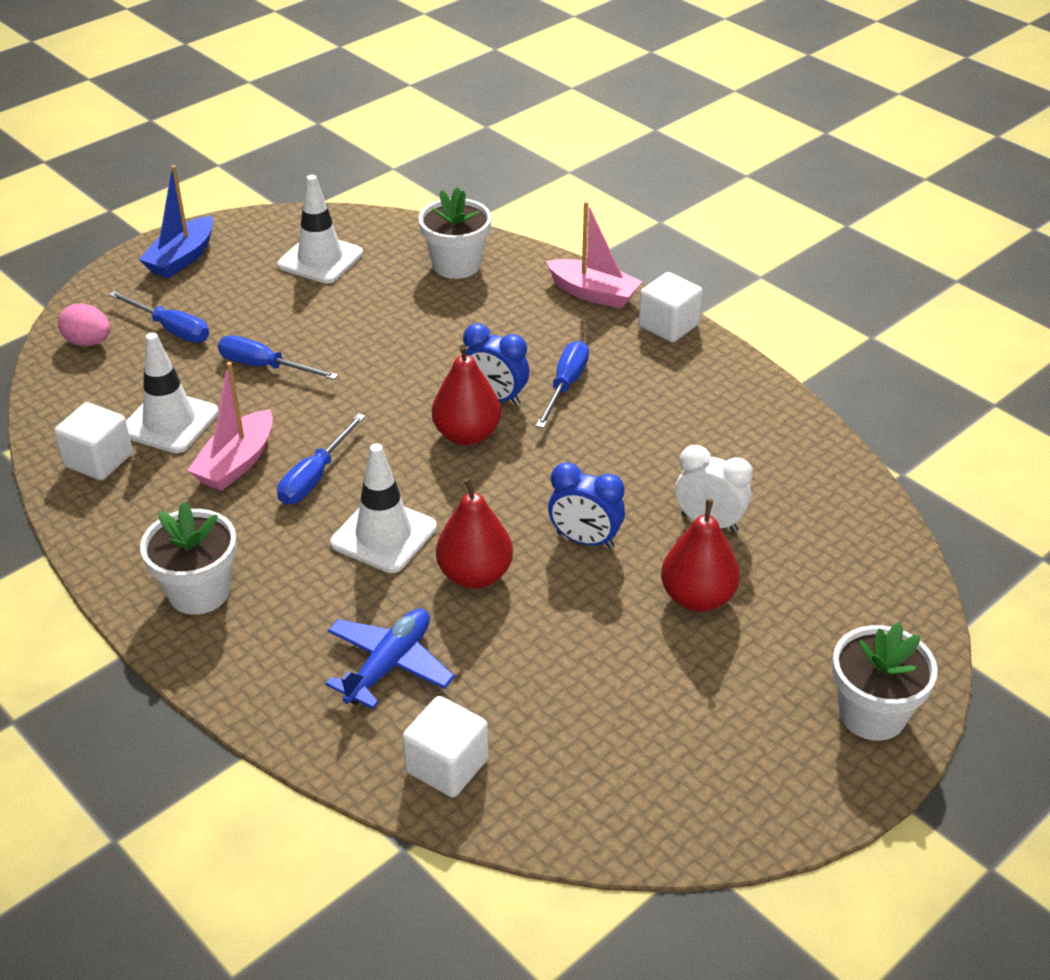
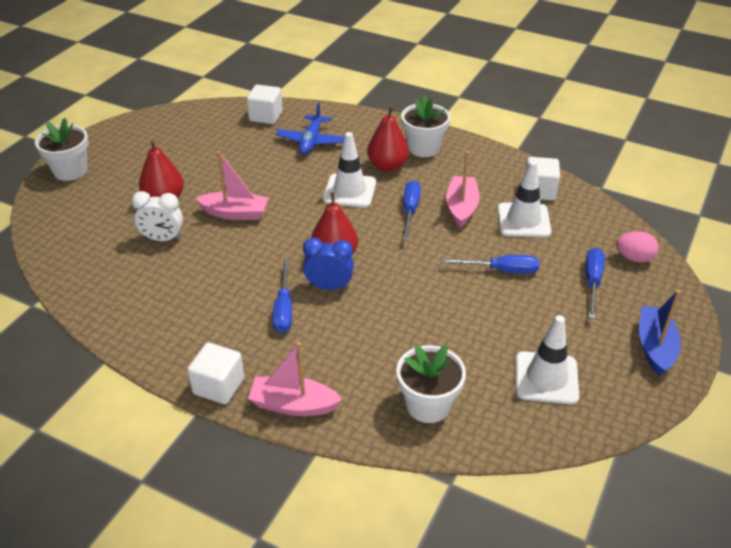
camera: 160 degrees right, 0 degrees up
blue screwdriver [109,291,209,343] -> blue screwdriver turned 90 degrees clockwise [586,248,605,319]
red pear [436,478,513,589] -> red pear moved to [367,106,409,172]
blue clock [548,462,625,549] -> pink boat [195,151,269,220]

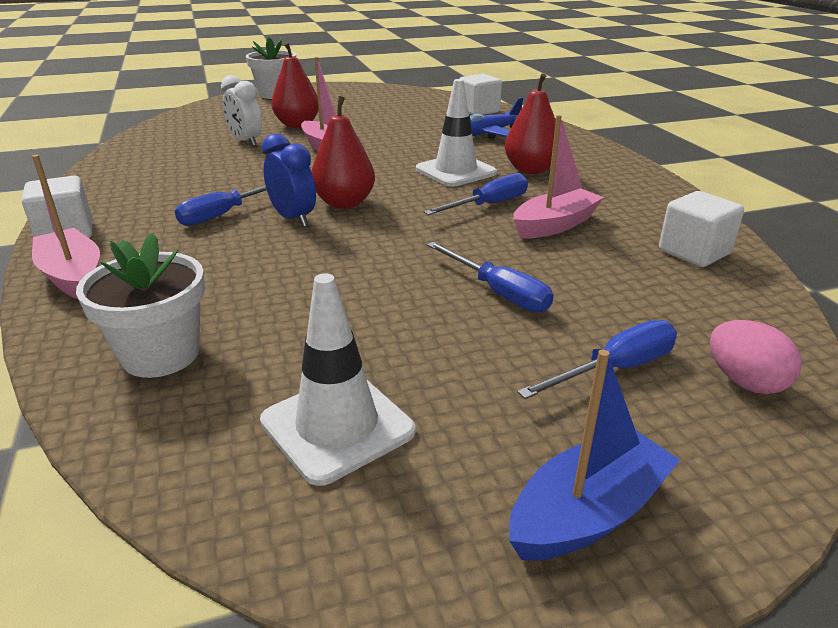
camera: 45 degrees right, 10 degrees down
white flower pot [401,96,450,157] -> none
white traffic cone [498,161,551,237] -> none

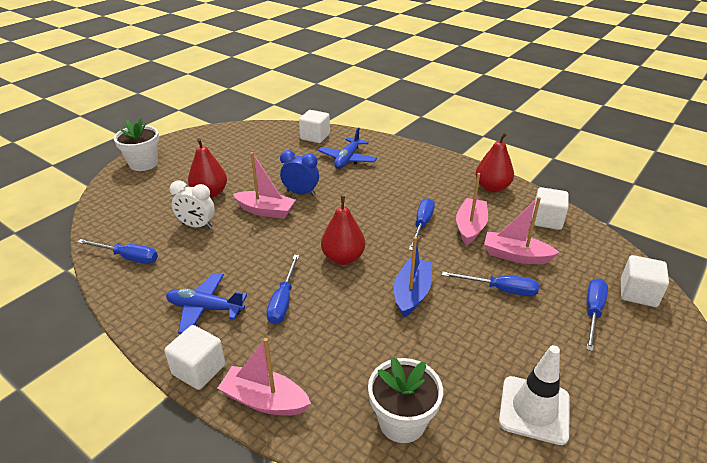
camera: 35 degrees left, 5 degrees up
blue clock [262,133,316,227] -> blue clock moved to [280,150,319,196]
white traffic cone [416,79,497,187] -> none
red pear [505,73,556,174] -> red pear moved to [475,132,514,193]
blue boat [509,350,680,561] -> blue boat moved to [394,237,432,317]
pink egg [710,320,802,394] -> white cube [621,255,669,307]
none -> blue screwdriver [77,239,158,264]
none -> blue plane [166,273,247,334]
none -> pink boat [484,197,560,264]

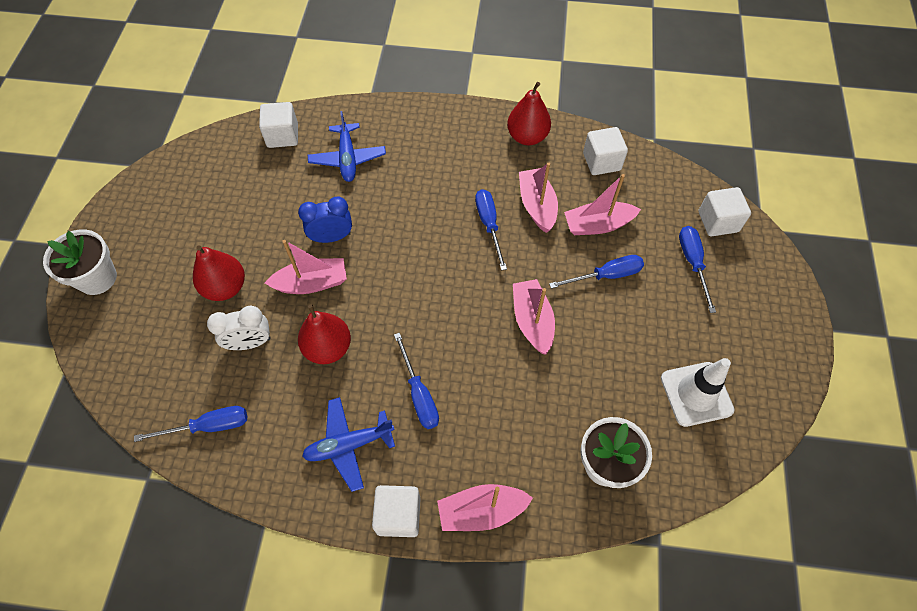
camera: 30 degrees left, 25 degrees up
red pear [321,196,365,265] -> red pear moved to [298,304,351,364]
blue boat [394,237,432,317] -> pink boat [513,279,555,355]

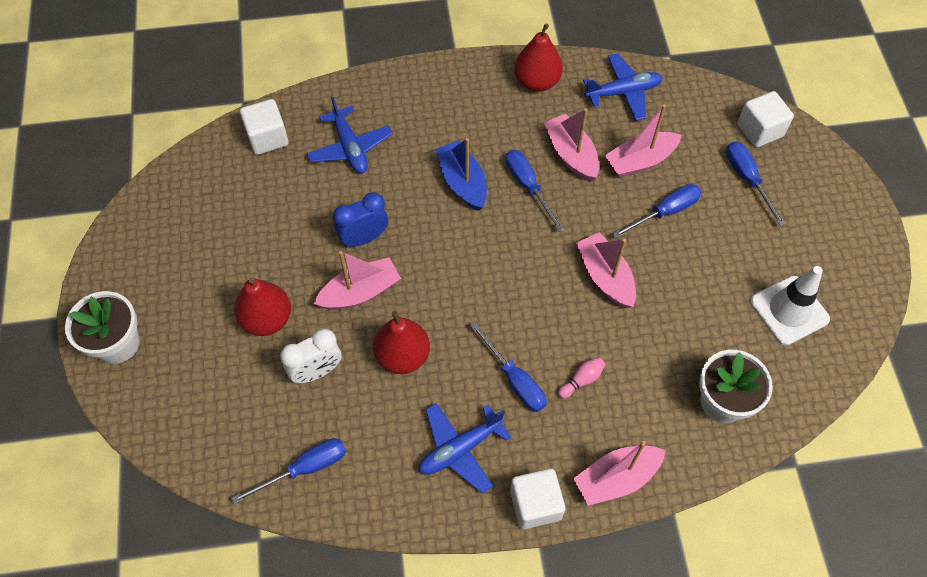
camera: 15 degrees left, 0 degrees up
white cube [583,127,628,175] -> blue plane [583,53,663,121]
none -> blue boat [435,138,487,211]
none -> pink bowling pin [558,357,606,399]

